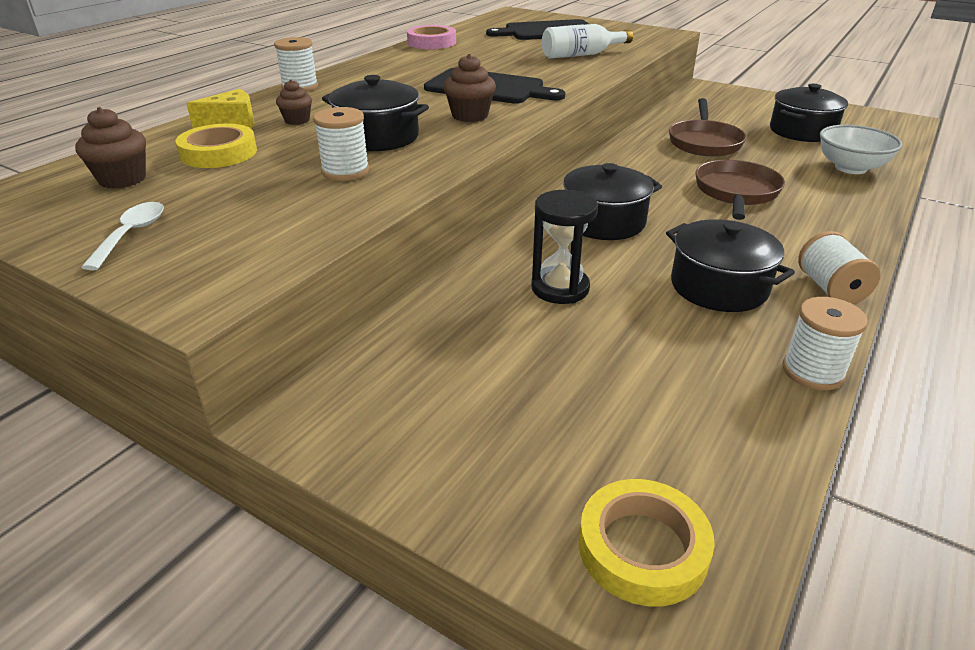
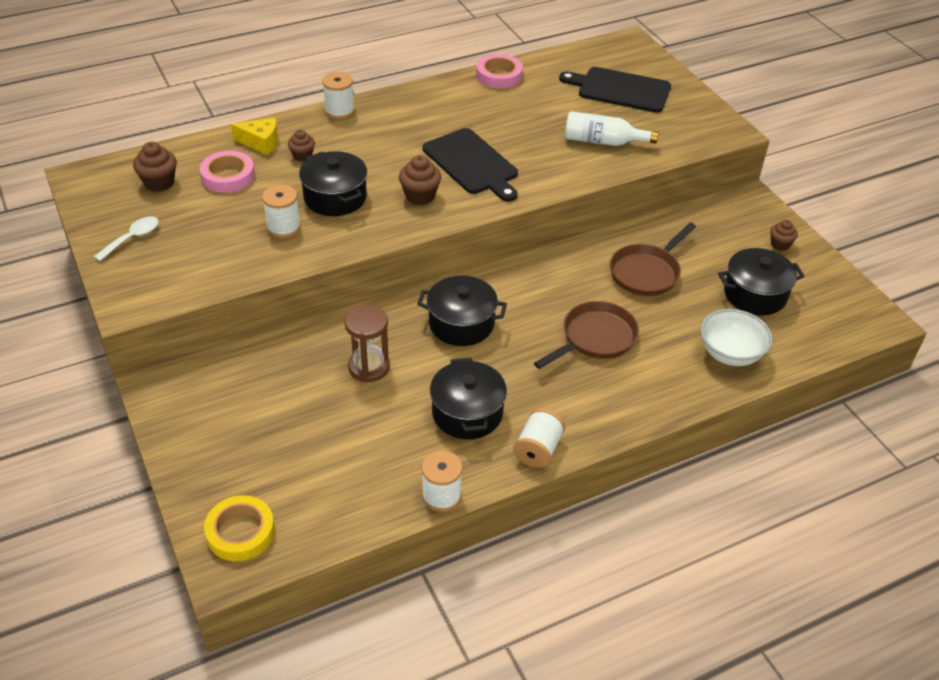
camera: 30 degrees right, 10 degrees up
yellow tape [175,124,257,168] -> pink tape [200,151,255,193]
black hourglass [531,190,598,304] -> brown hourglass [344,305,390,382]
none -> brown cupcake [770,220,798,251]

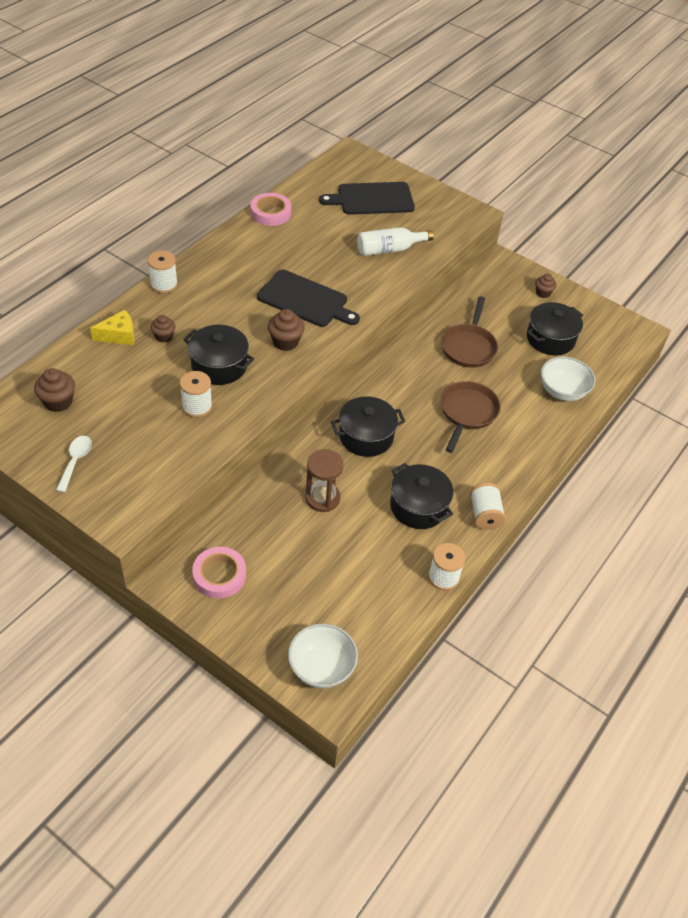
camera: 30 degrees left, 5 degrees up
pink tape [200,151,255,193] -> pink tape moved to [192,547,246,599]
yellow tape [204,495,275,561] -> white bowl [288,623,358,688]

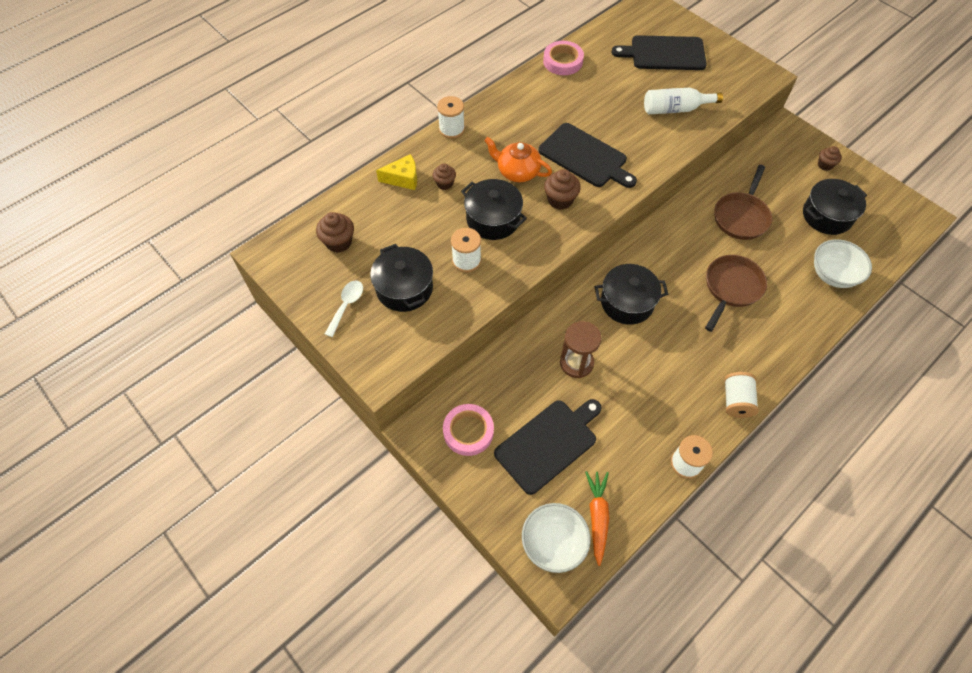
camera: 15 degrees right, 10 degrees up
black pot [390,463,453,529] -> black pot moved to [370,244,433,312]
none -> orange teapot [484,137,552,182]
none -> black cutting board [494,399,602,495]
none -> orange carrot [585,471,610,566]

